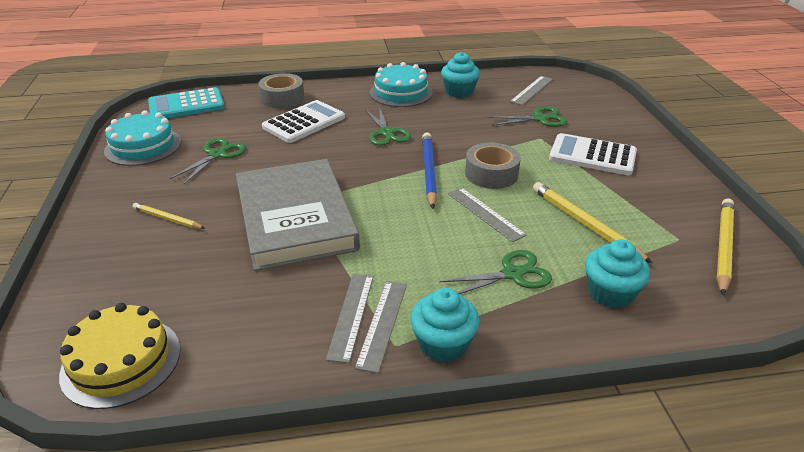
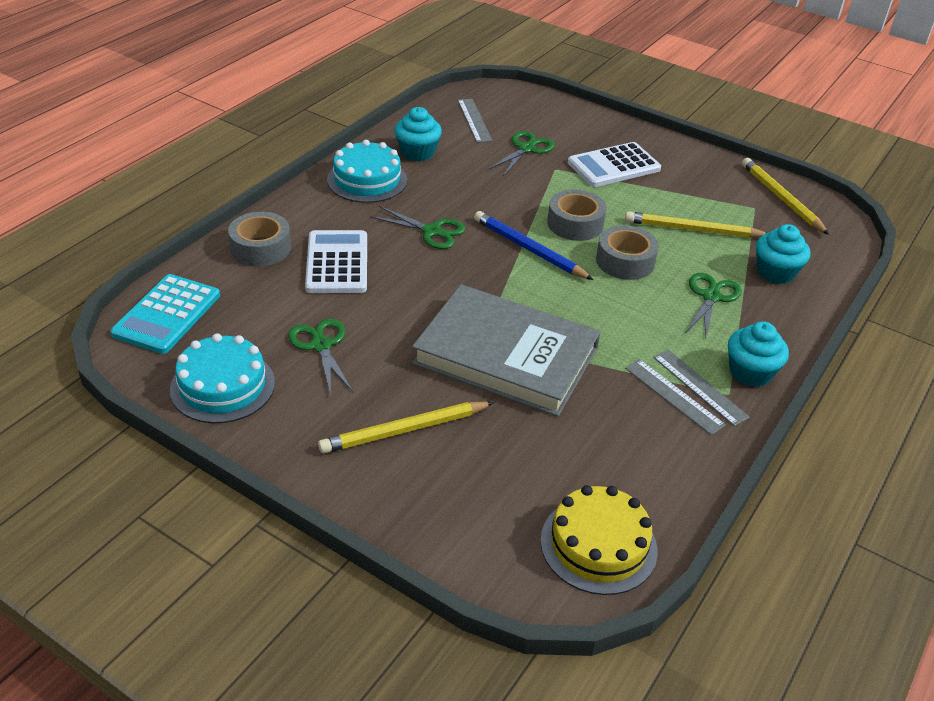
camera: 50 degrees left, 5 degrees up
yellow pencil [133,203,205,229] -> yellow pencil [318,401,494,453], size x1.67
grey ruler [448,187,527,242] -> grey tape [596,225,659,280]

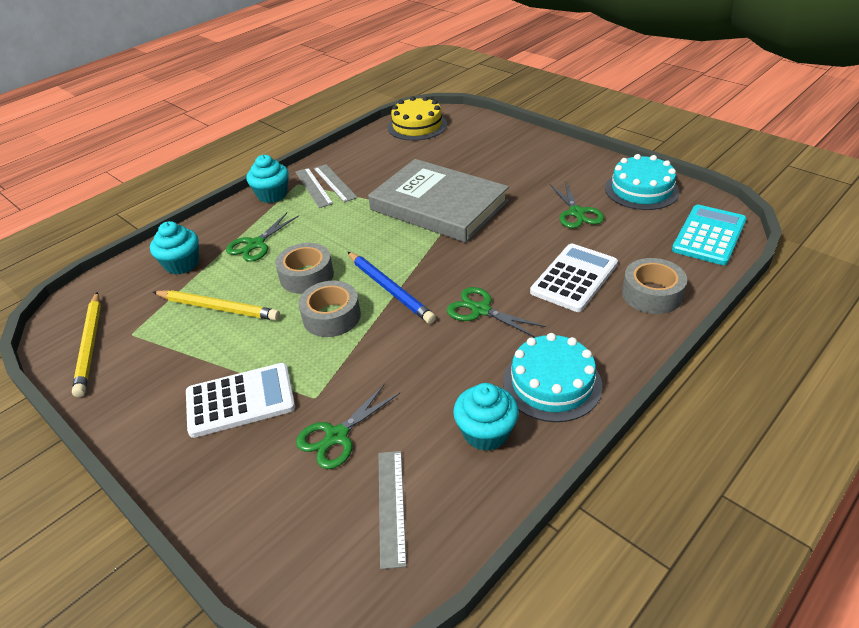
camera: 165 degrees left, 0 degrees up
white calculator [305,230,367,293] -> white calculator turned 150 degrees counterclockwise [530,244,618,312]
yellow pencil [318,401,494,453] -> none

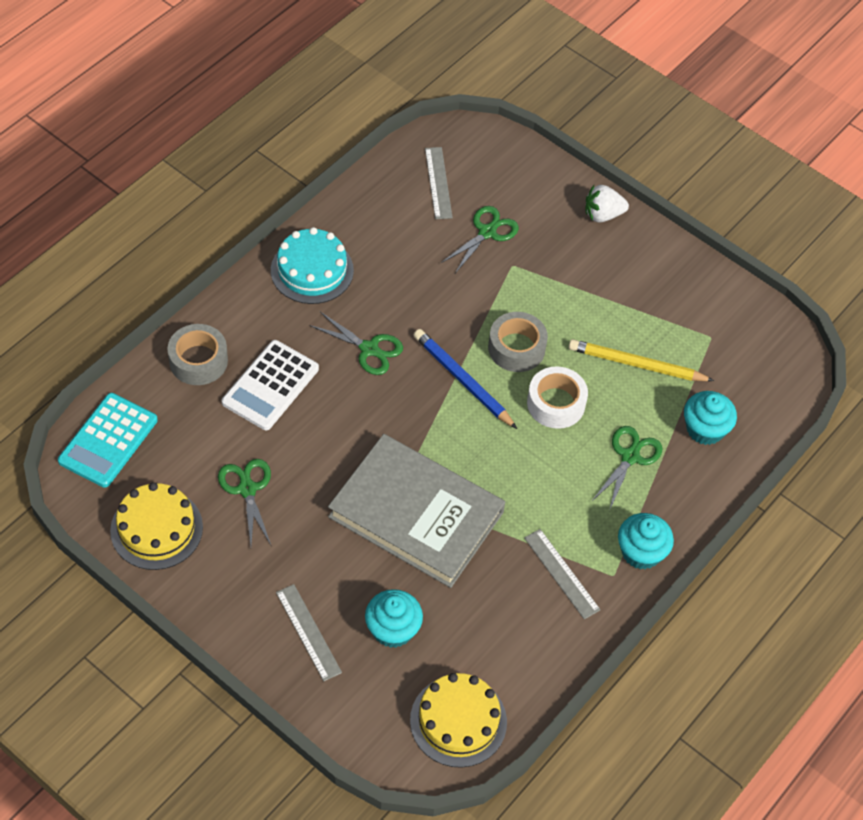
camera: 170 degrees right, 15 degrees up
yellow pencil [72,292,101,397] -> none
white calculator [186,363,295,438] -> none
grey tape [275,243,334,294] -> white tape [527,366,588,429]
grey ruler [295,168,333,208] -> grey ruler moved to [276,584,342,681]
turquoise cupcake [453,383,519,451] -> turquoise cupcake moved to [365,589,423,648]
turquoise cake [605,154,679,210] -> yellow cake [110,482,203,570]
none -> white strawberry [585,185,629,222]

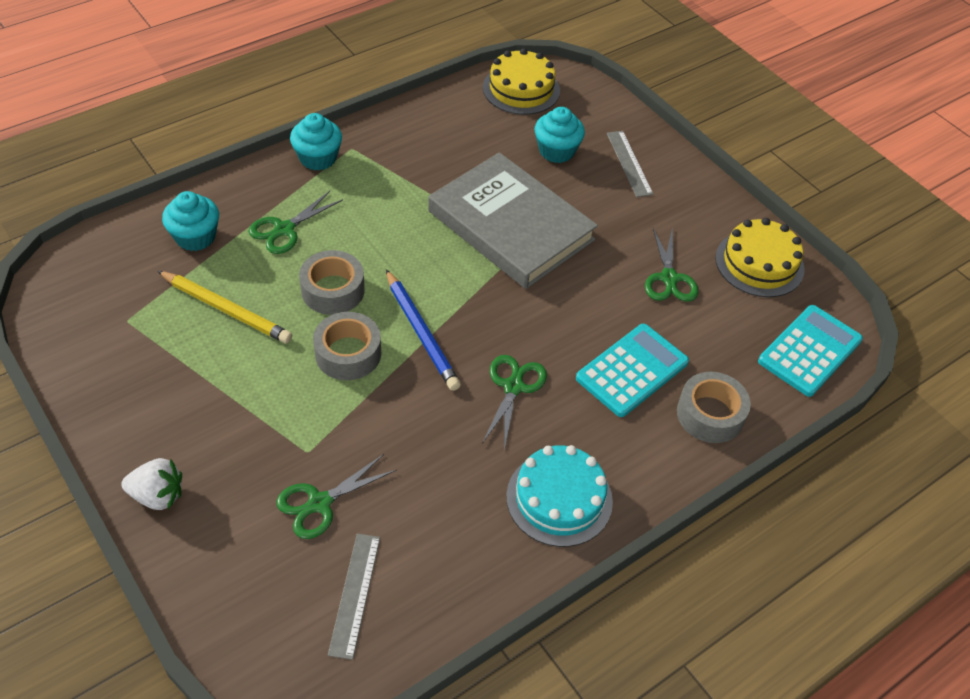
camera: 165 degrees left, 5 degrees down
white calculator [222,340,319,430] -> turquoise calculator [576,324,689,417]
green scissors [309,312,403,375] -> green scissors turned 60 degrees clockwise [482,355,547,450]
grey ruler [524,529,601,619] -> none
white tape [527,366,588,429] -> grey tape [299,250,365,315]

